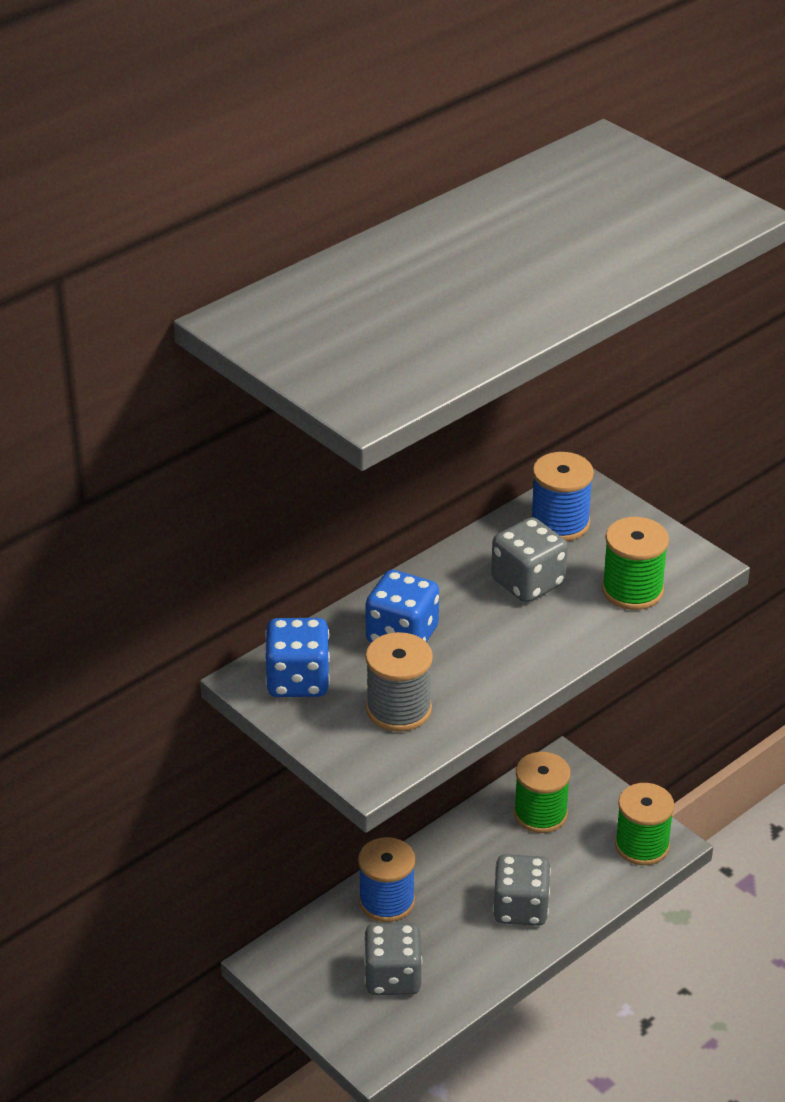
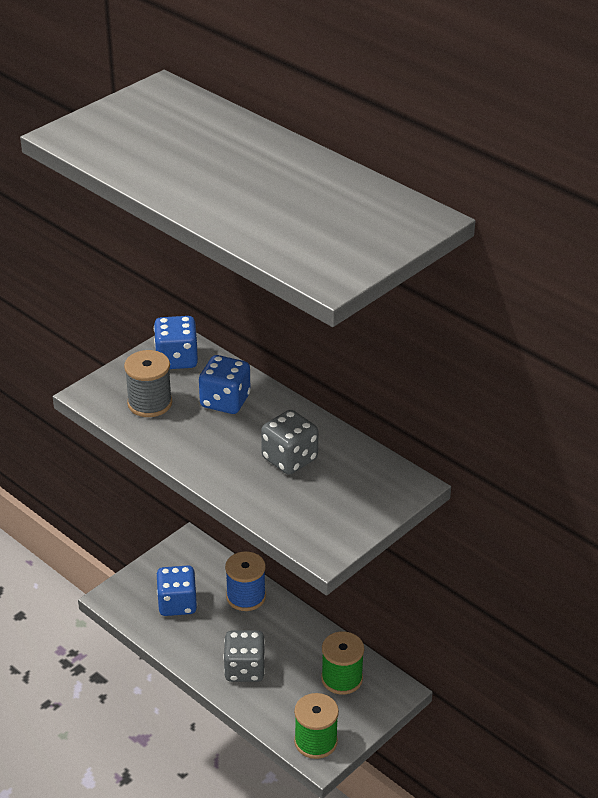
camera: 85 degrees right, 0 degrees up
grey dice [364,923,422,995] -> blue dice [157,565,197,616]
blue spool [530,452,594,541] -> none
green spool [602,517,669,610] -> none

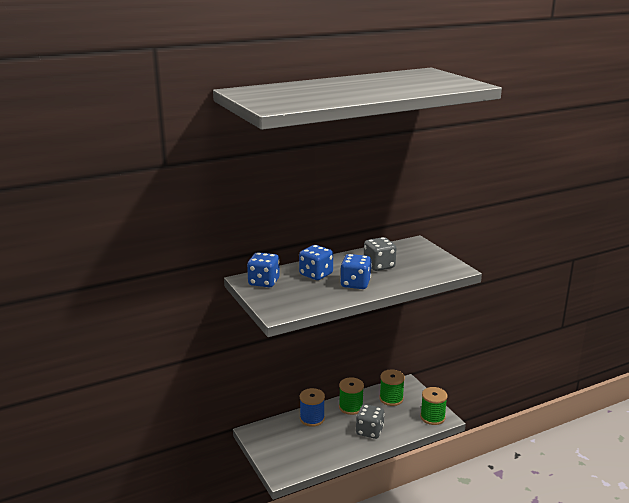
camera: 70 degrees left, 15 degrees down
grey spool [124,350,172,417] -> none
blue dice [157,565,197,616] -> blue dice moved to [340,254,371,289]
none -> green spool [339,378,364,415]

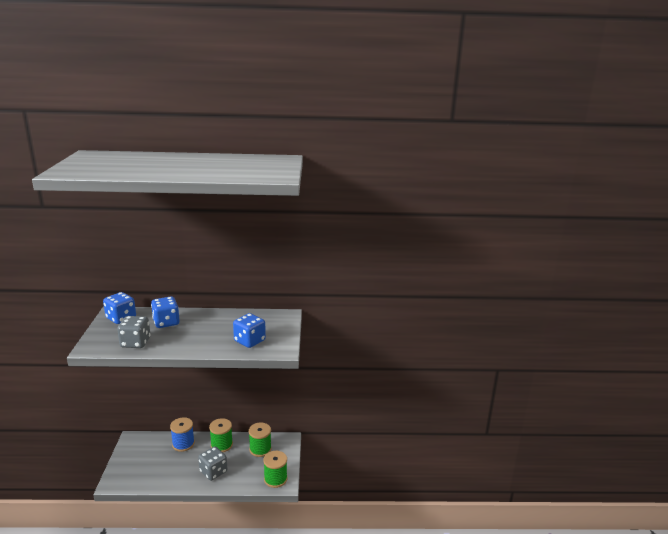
camera: 25 degrees right, 0 degrees up
blue dice [340,254,371,289] -> blue dice moved to [233,313,266,348]
grey dice [364,237,396,271] -> grey dice moved to [117,316,151,348]

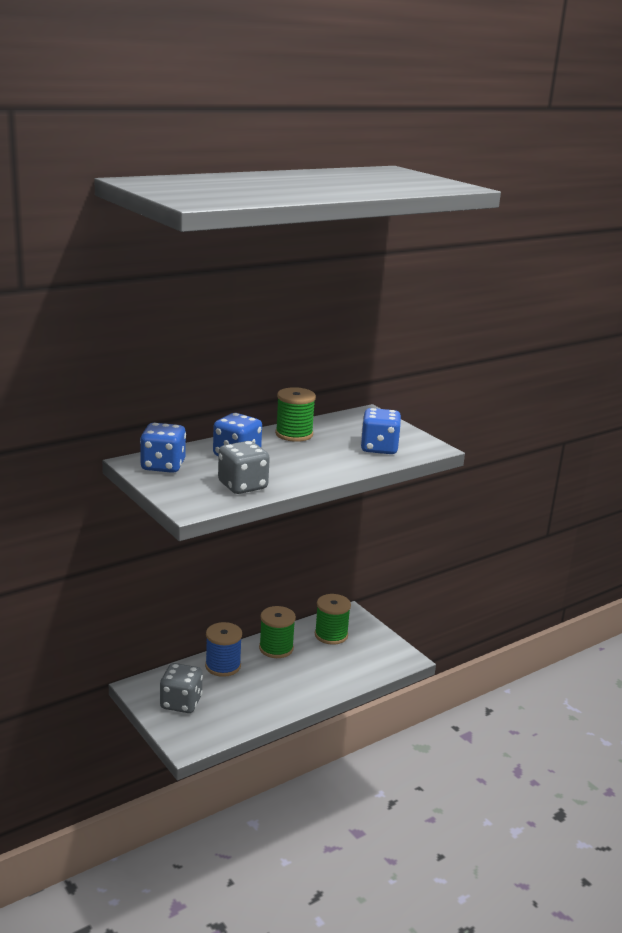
camera: 35 degrees left, 0 degrees up
grey dice [198,446,227,481] -> grey dice moved to [160,663,203,713]
green spool [263,451,287,488] -> green spool moved to [275,387,316,442]

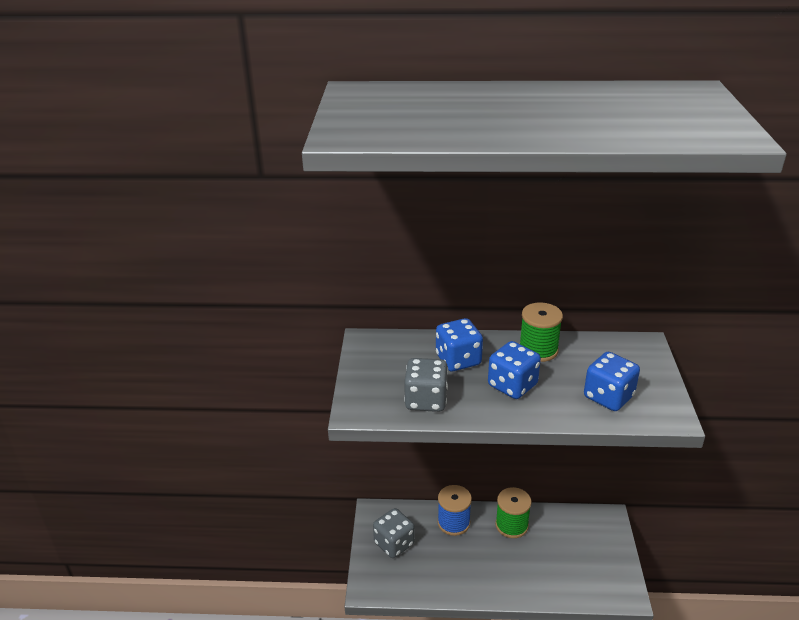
camera: 40 degrees right, 10 degrees up
blue dice [140,423,186,473] -> blue dice moved to [488,341,541,399]
green spool [315,594,351,645] -> none

